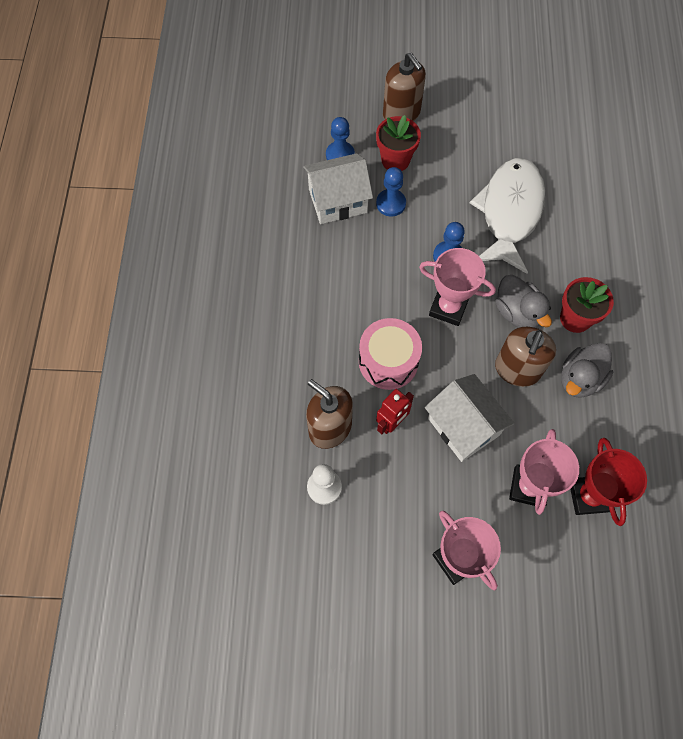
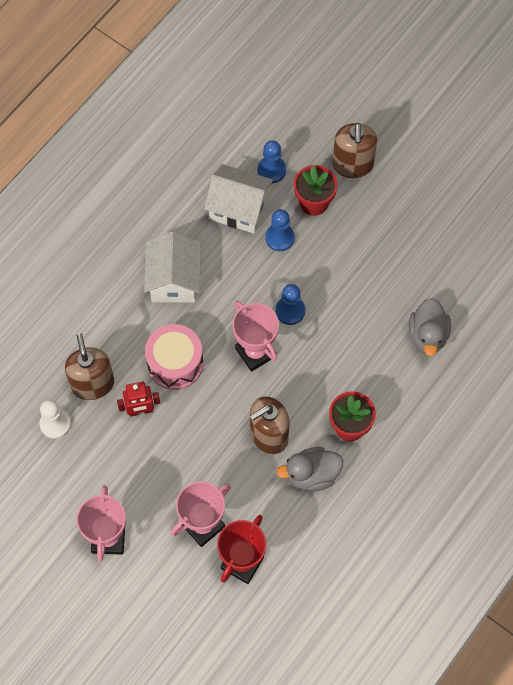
camera: 35 degrees right, 0 degrees up
white house [425,374,515,462] -> white house moved to [144,231,201,303]
white fish [470,158,546,274] -> none
grey duck [495,275,552,328] -> grey duck moved to [409,298,451,356]

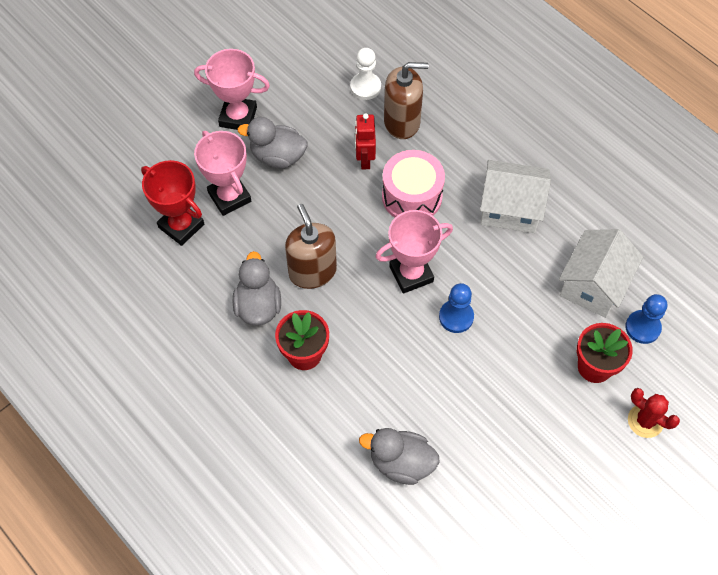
camera: 100 degrees right, 5 degrees down
blue pawn [265,209,295,251] -> none
brown soap dispenser [332,123,377,178] -> red cactus [628,388,680,438]
none -> grey duck [237,117,308,168]

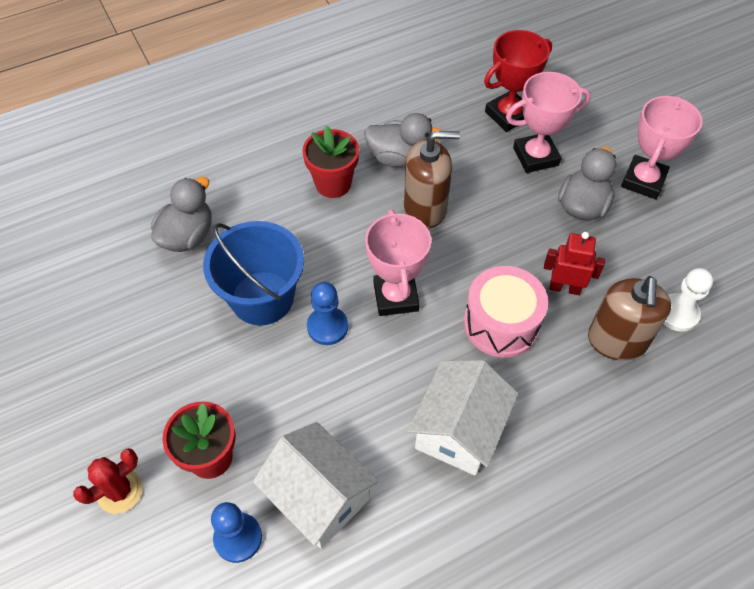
camera: 105 degrees right, 5 degrees down
none -> blue bucket [203,221,304,325]

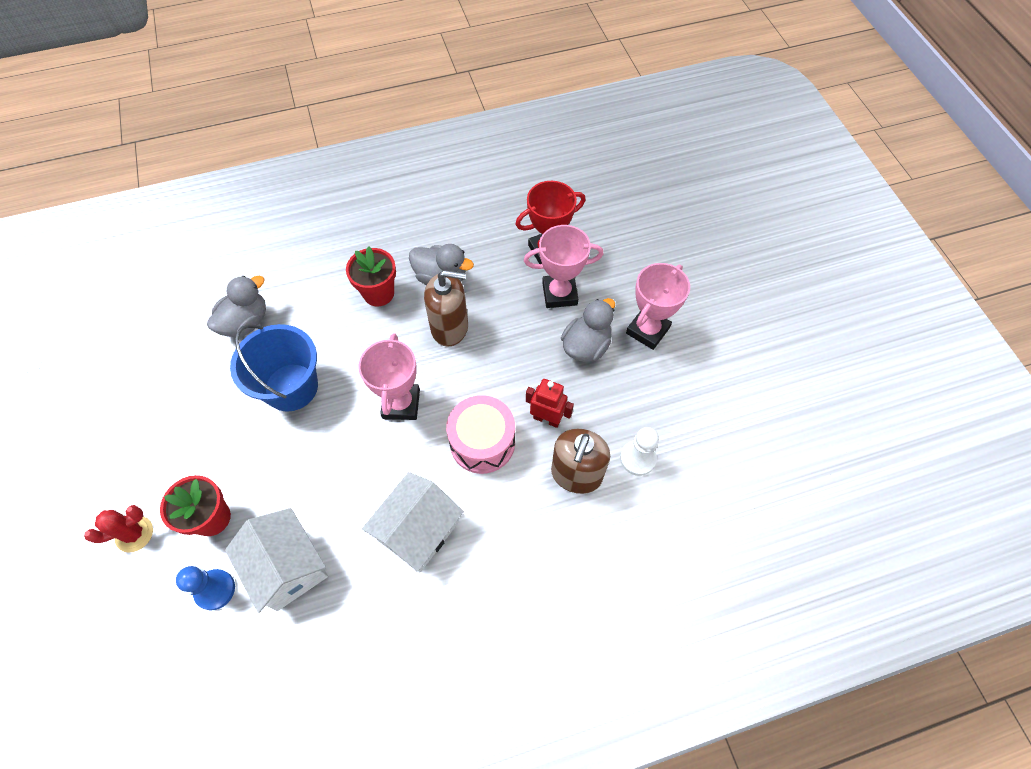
camera: 10 degrees right, 5 degrees up
blue pawn [307,282,348,345] -> none

